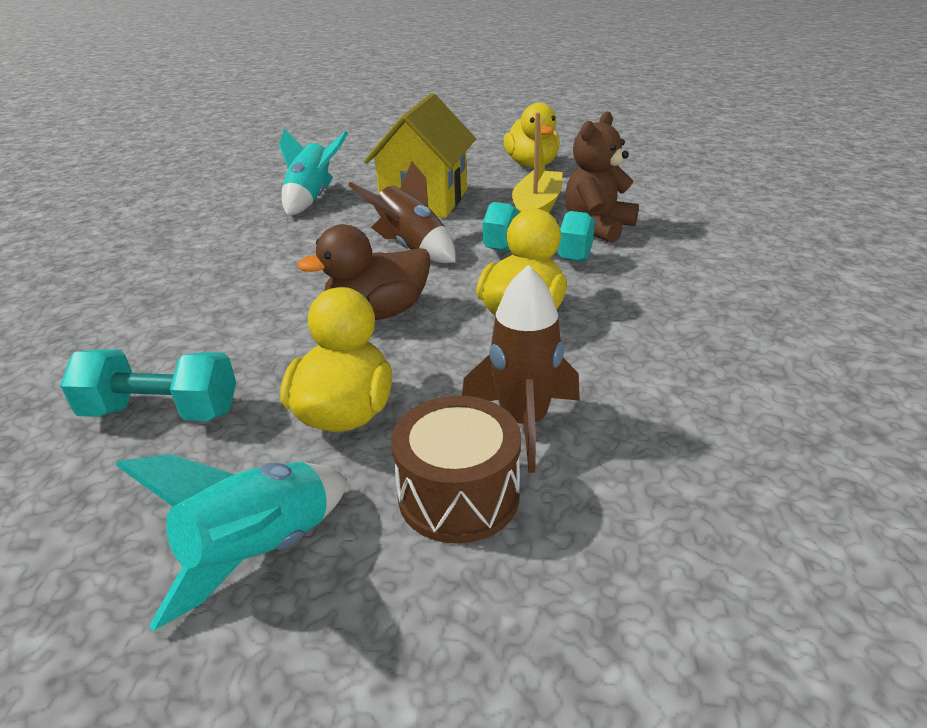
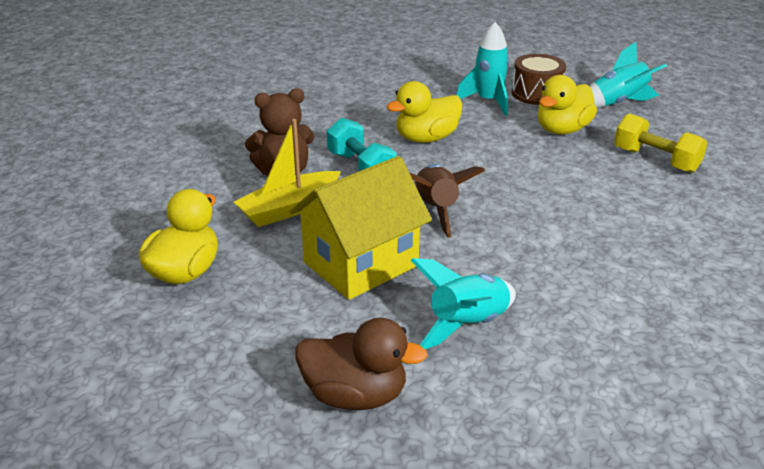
camera: 145 degrees left, 0 degrees up
turquoise dumbbell [60,349,236,421] -> yellow dumbbell [614,113,707,173]
brown duck [297,224,431,320] -> brown duck moved to [295,318,428,410]
brown rocket [462,265,580,473] -> turquoise rocket [456,22,509,116]

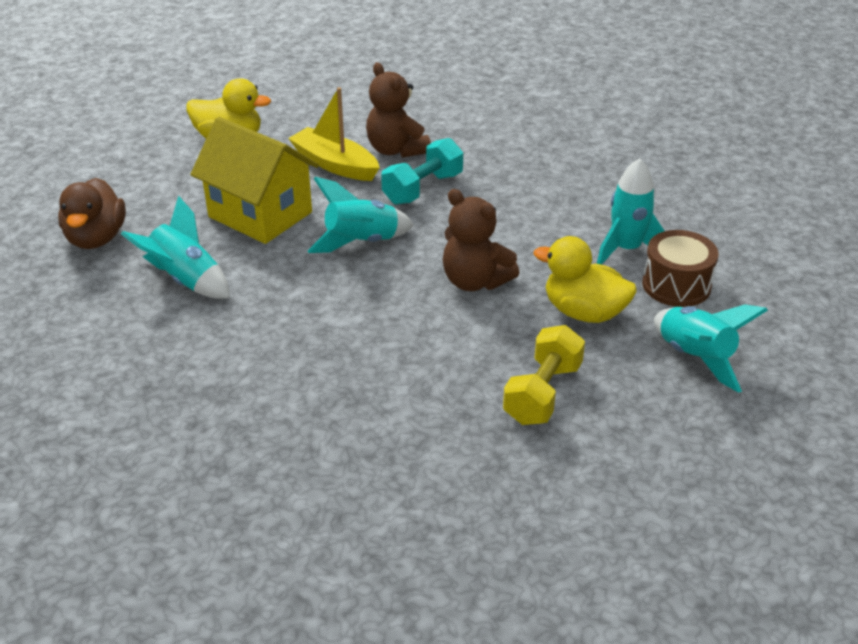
camera: 75 degrees right, 5 degrees up
yellow duck [386,81,463,143] -> none
brown rocket [409,164,485,238] -> turquoise rocket [308,177,414,253]
none -> brown teddy bear [443,189,519,291]

